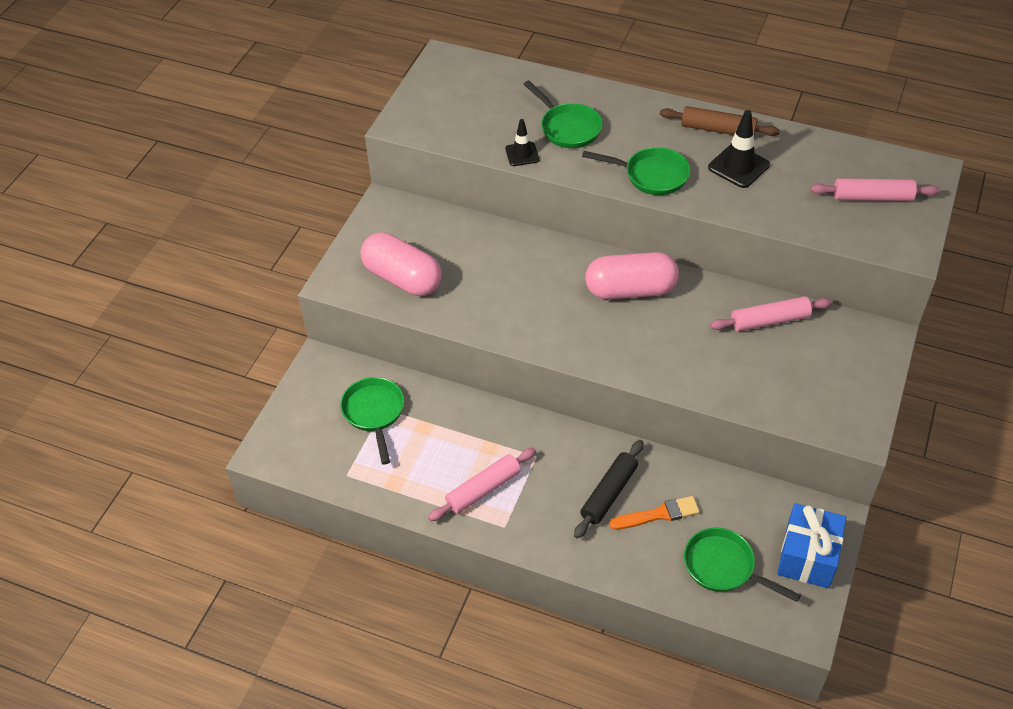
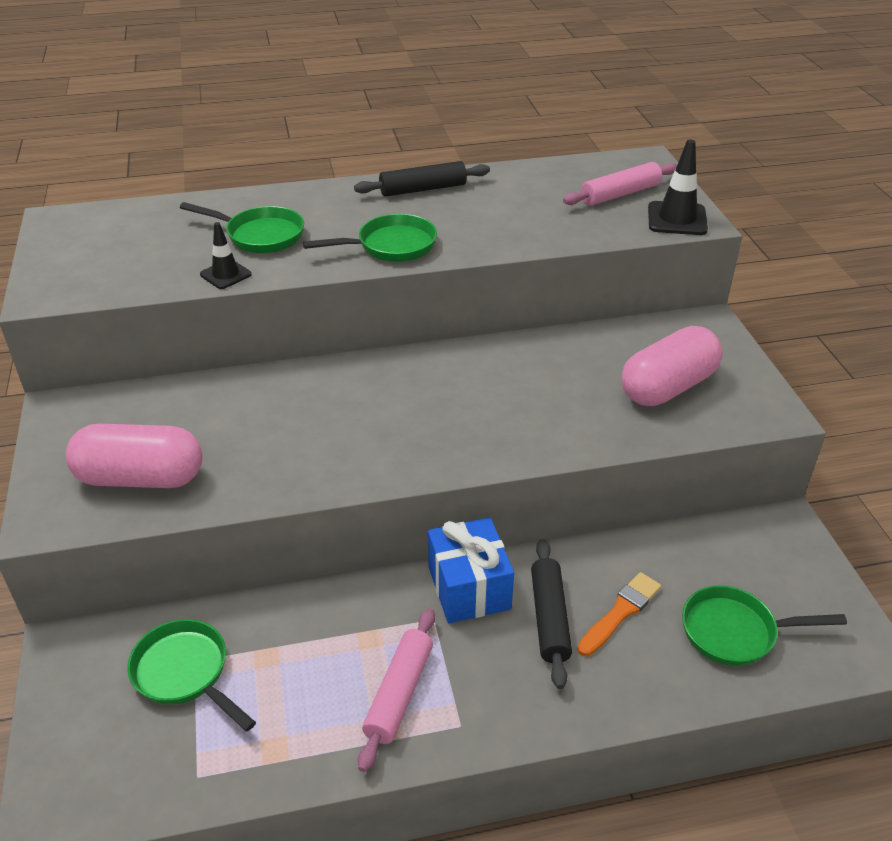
camera: 35 degrees left, 10 degrees down
pink capsule [585,252,679,299] -> pink capsule moved to [622,326,722,406]
brown rolling pin [660,106,780,136] -> black rolling pin [354,161,490,197]
black traffic cone [708,110,770,188] -> black traffic cone moved to [648,140,708,235]
pink rolling pin [710,296,832,332] -> none
blue gift [777,503,846,588] -> blue gift moved to [428,517,514,623]

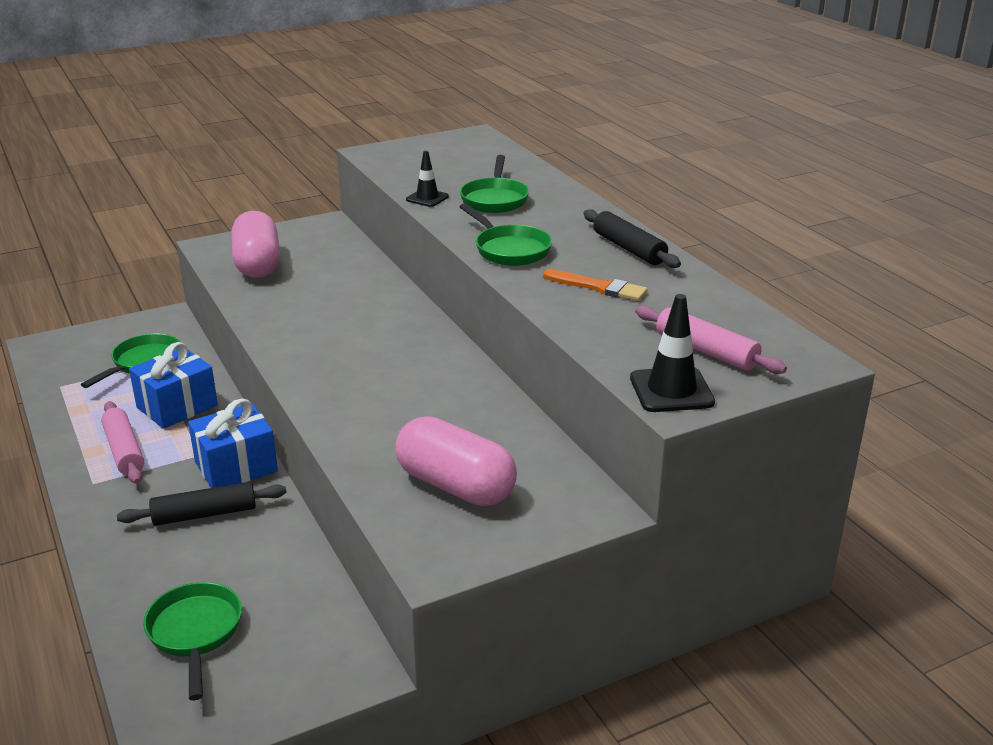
camera: 75 degrees right, 10 degrees down
pink rolling pin [358,608,435,772] -> pink rolling pin turned 60 degrees clockwise [101,401,144,484]
orange brush [577,572,661,656] -> orange brush moved to [543,269,648,301]
none -> blue gift [129,342,218,429]

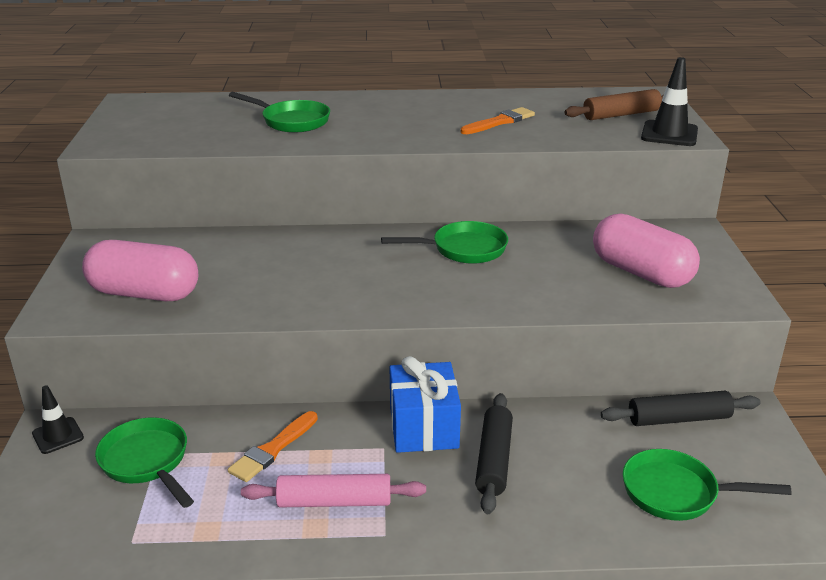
camera: 65 degrees left, 0 degrees up
blue gift [129,342,218,429] -> orange brush [228,411,318,482]
pink capsule [395,416,517,506] -> pink capsule turned 75 degrees clockwise [593,213,700,288]
black traffic cone [406,151,449,207] -> black traffic cone moved to [32,386,84,454]
green pan [460,203,552,266] -> green pan moved to [381,221,508,264]
black rolling pin [584,209,681,268] -> black rolling pin moved to [601,391,761,426]
pink rolling pin [635,306,787,374] -> brown rolling pin [564,89,664,120]

